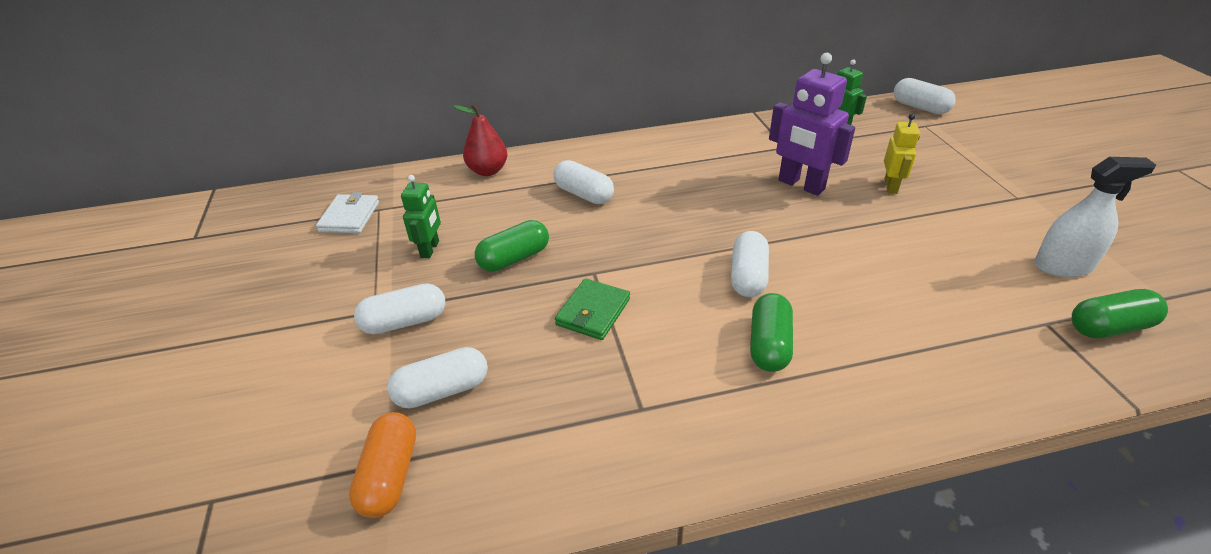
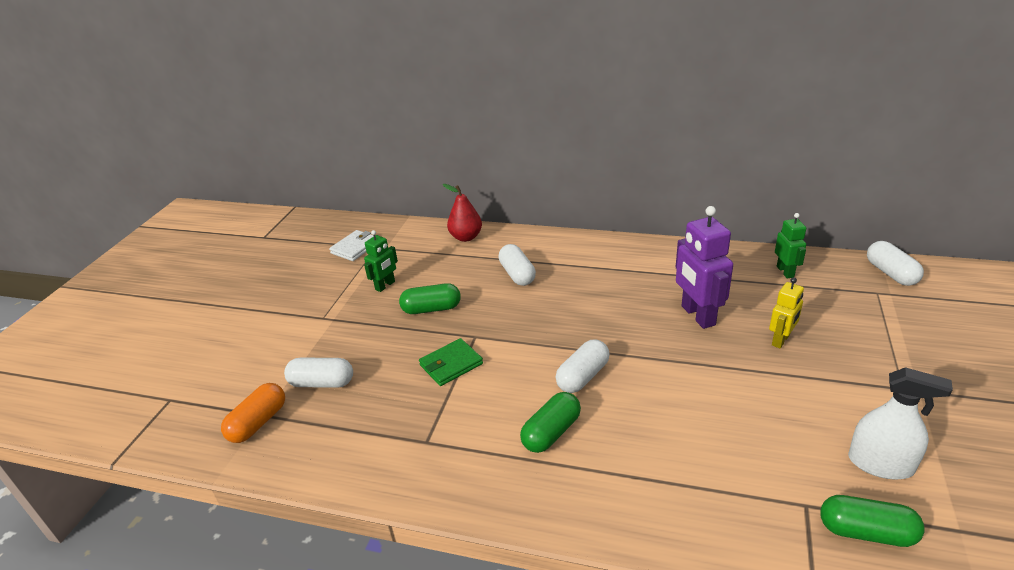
camera: 30 degrees right, 5 degrees down
white capsule [354,283,445,334] -> none

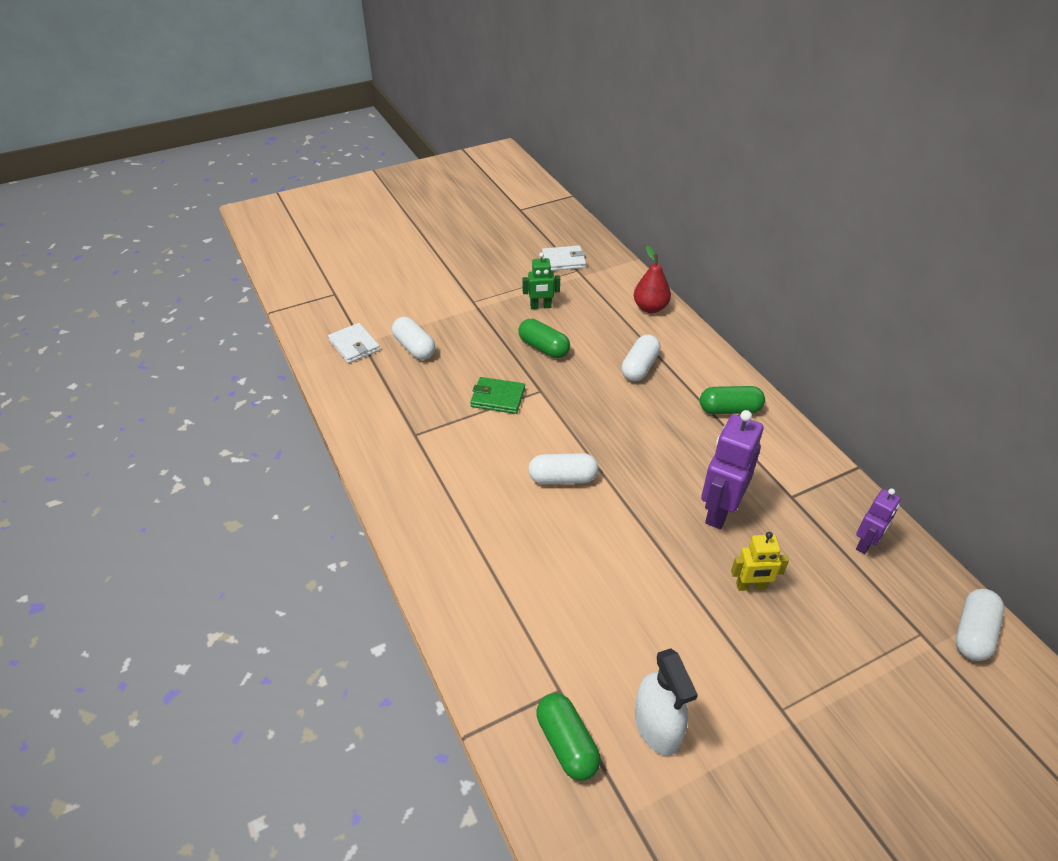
camera: 45 degrees right, 10 degrees up
orange capsule [221,383,285,443] -> white wallet [328,323,380,363]
green capsule [520,392,581,453] -> green capsule moved to [700,386,765,414]
green robot [775,213,806,279] -> purple robot [856,488,901,554]

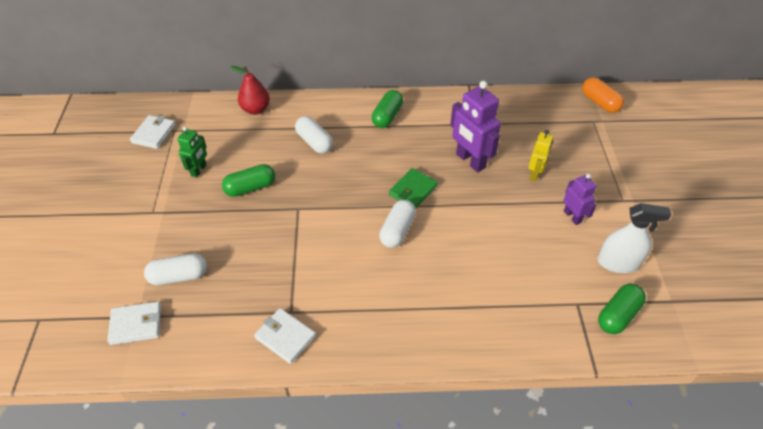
camera: 65 degrees left, 5 degrees up
green wallet [470,377,525,414] -> green wallet moved to [389,168,438,209]
green capsule [536,693,601,781] -> green capsule turned 45 degrees counterclockwise [598,284,646,334]
purple robot [856,488,901,554] -> purple robot moved to [563,174,596,225]
white capsule [956,589,1004,661] -> orange capsule [582,77,624,113]
none -> white wallet [254,308,316,364]

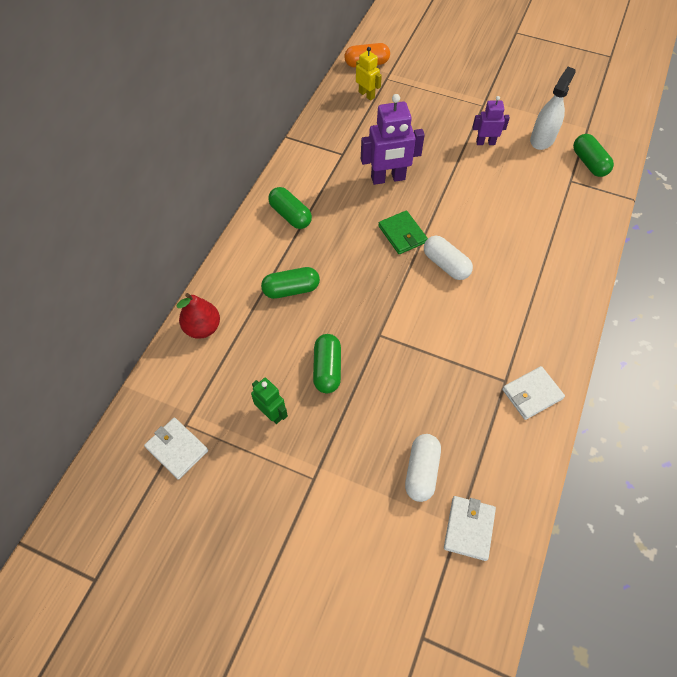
camera: 65 degrees left, 10 degrees up
white capsule [295,116,333,154] -> green capsule [261,267,320,299]
yellow robot [528,130,553,181] -> yellow robot moved to [356,47,382,101]

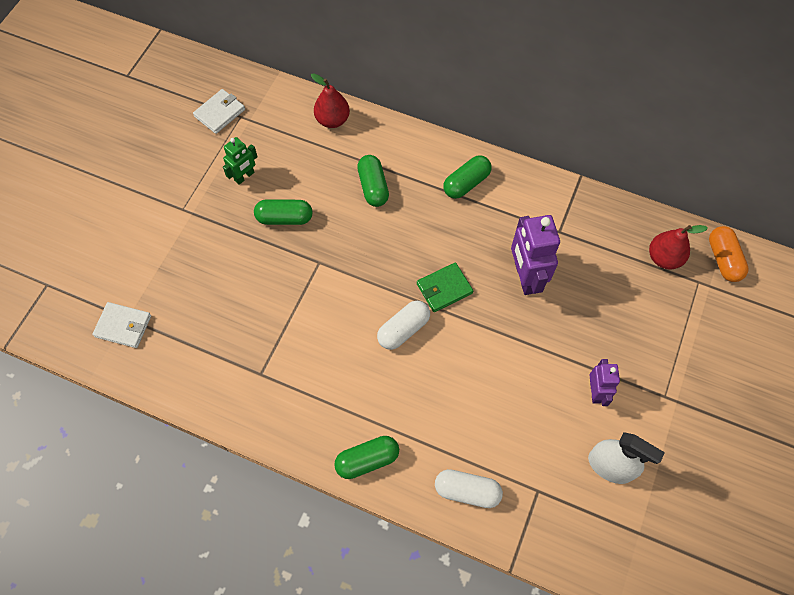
camera: 90 degrees right, 5 degrees up
yellow robot [356,47,382,101] -> red pear [649,225,708,270]
white capsule [405,434,441,502] -> white capsule moved to [435,469,503,508]
white wallet [502,366,565,420] -> none
green capsule [573,134,614,177] -> green capsule moved to [334,436,399,479]

